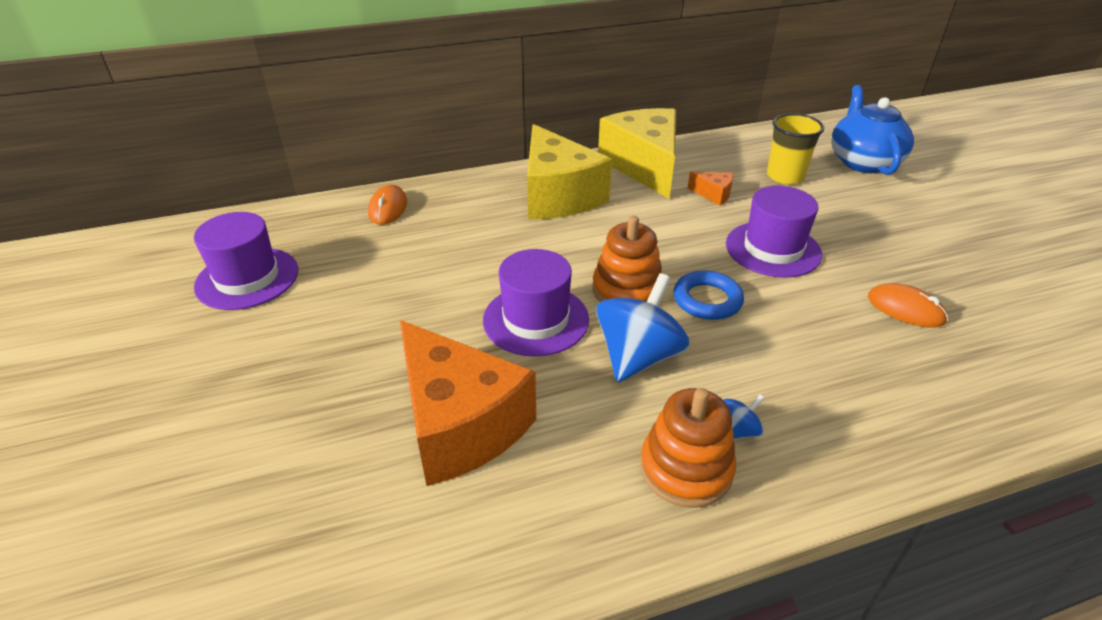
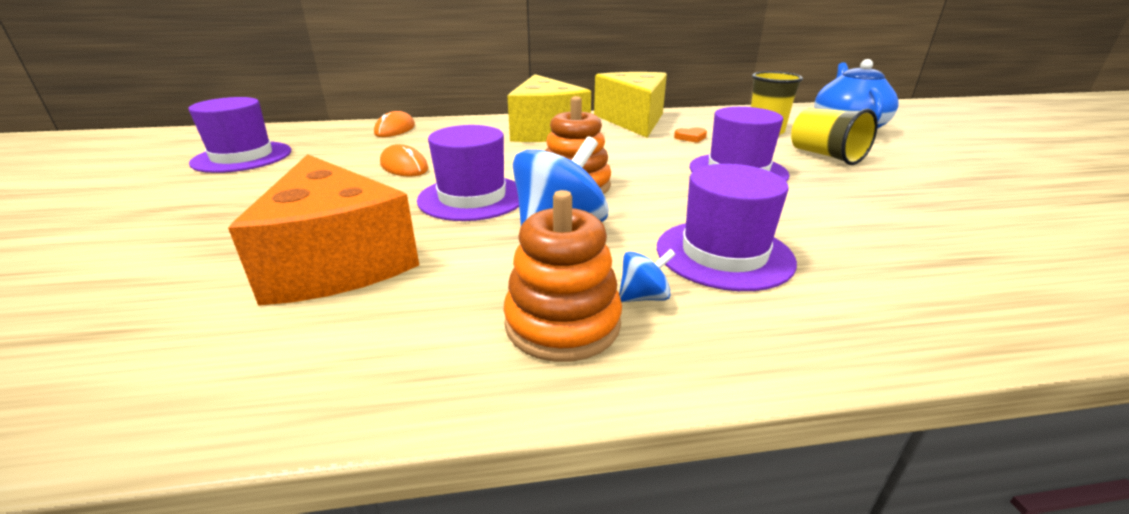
camera: 10 degrees right, 10 degrees down
blue ring [674,270,744,320] -> none
orange cheese [688,172,734,205] -> orange heart [674,128,707,143]
orange mouse [868,283,948,327] -> orange mouse moved to [380,144,428,177]
none -> purple hat [657,164,797,291]
none -> yellow cup [791,108,878,165]

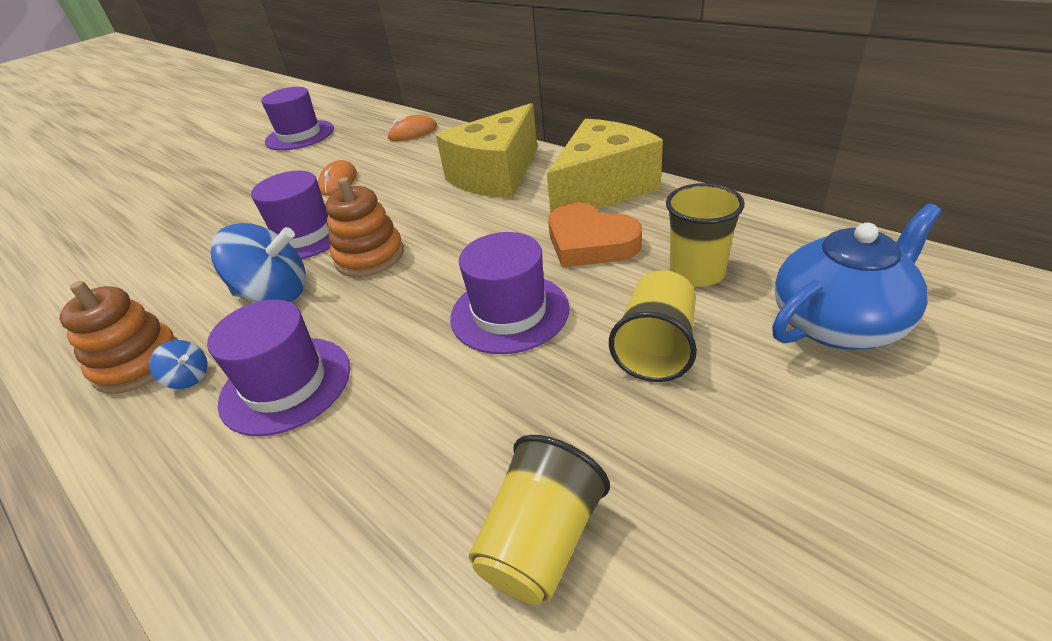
camera: 55 degrees right, 10 degrees up
orange cheese [228,154,419,306] -> none
orange heart [674,128,707,143] -> orange heart [548,202,642,267], size x2.32
none -> yellow cup [469,435,610,605]

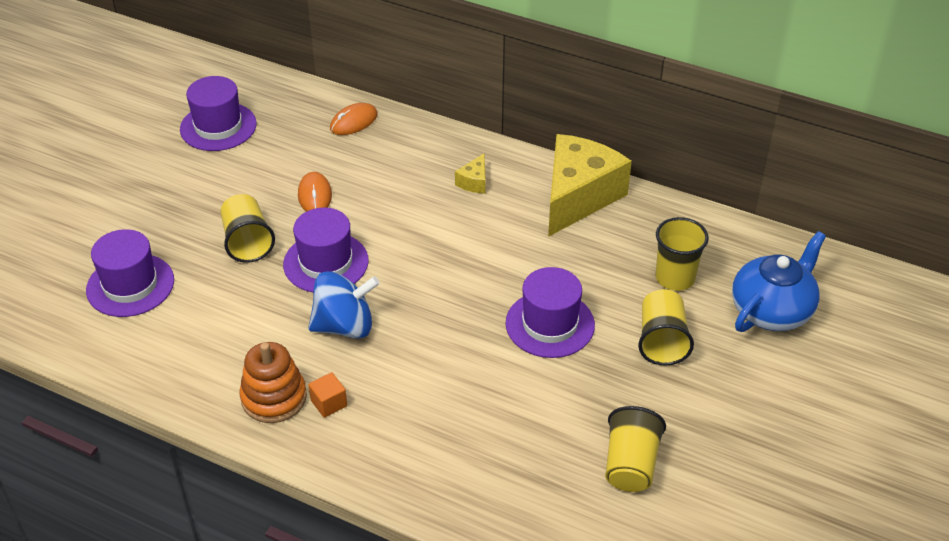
camera: 20 degrees left, 5 degrees up
blue spinning top [149,340,207,389] -> orange cube [309,372,347,418]
purple hat [207,299,350,436] -> purple hat moved to [86,229,174,317]
orange stacking toy [325,177,404,277] -> none
yellow cheese [436,103,537,198] -> yellow cheese [455,154,486,193], size x0.40
orange heart [548,202,642,267] -> none
none -> yellow cup [220,194,275,263]

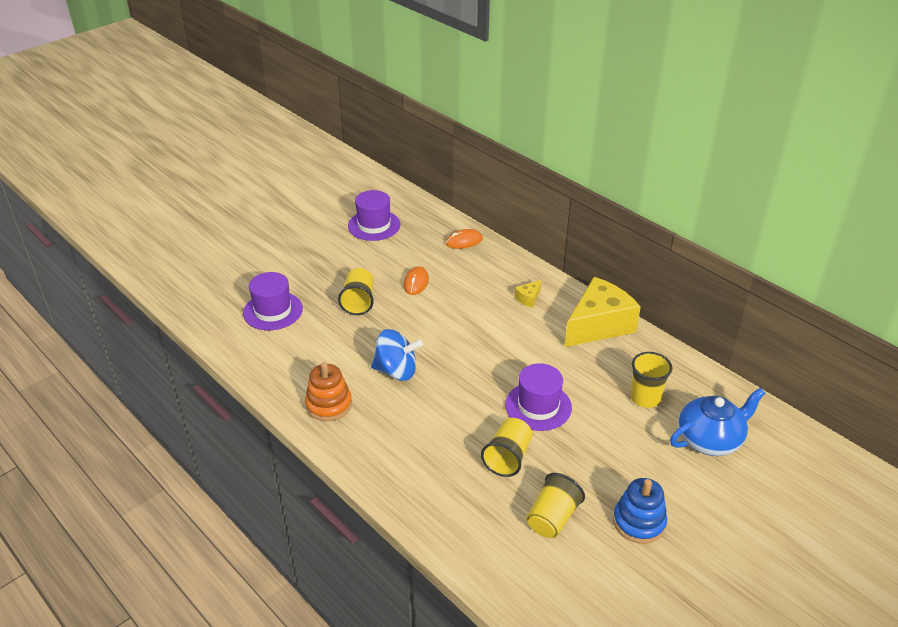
camera: 20 degrees right, 5 degrees down
purple hat [283,208,369,293] -> none
orange cube [309,372,347,418] -> none
yellow cup [638,289,694,365] -> yellow cup moved to [481,418,532,477]
none -> blue stacking toy [613,478,667,544]

